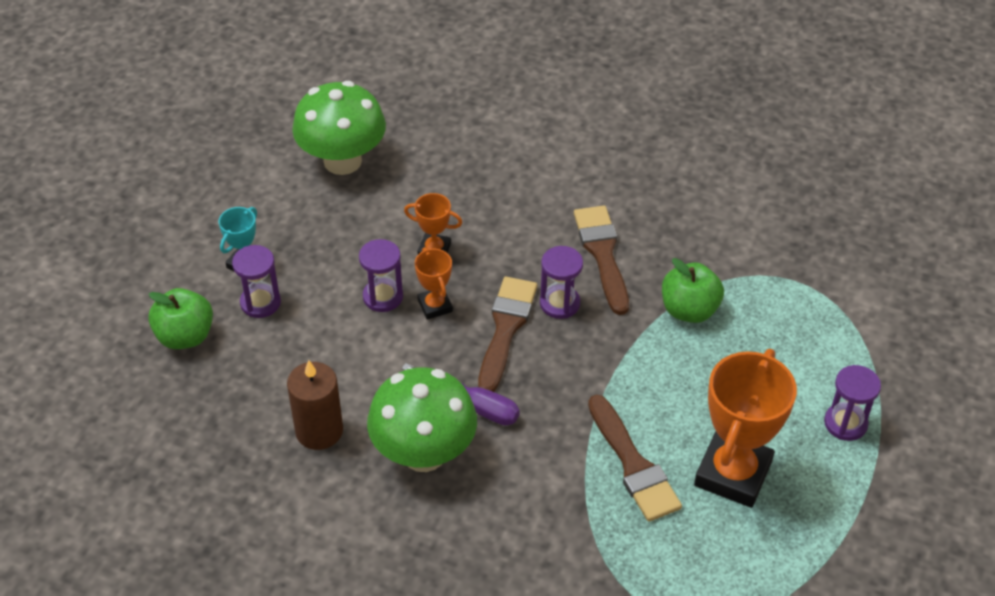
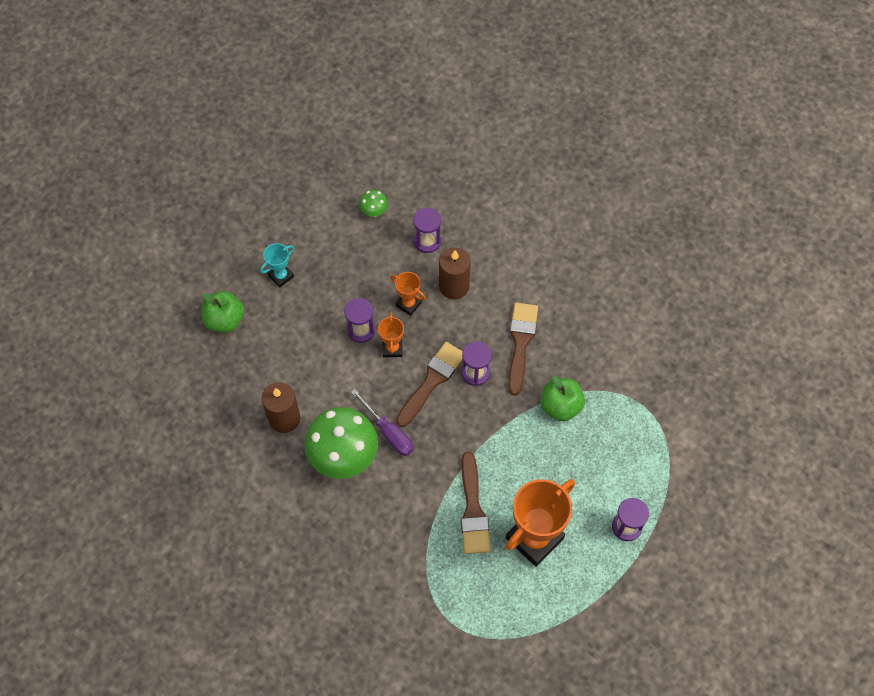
camera: 20 degrees right, 15 degrees up
purple hourglass [232,245,281,318] -> purple hourglass moved to [413,208,441,253]
green mushroom [292,81,386,175] -> green mushroom [359,190,388,217], size x0.44
none -> brown candle [439,247,471,300]

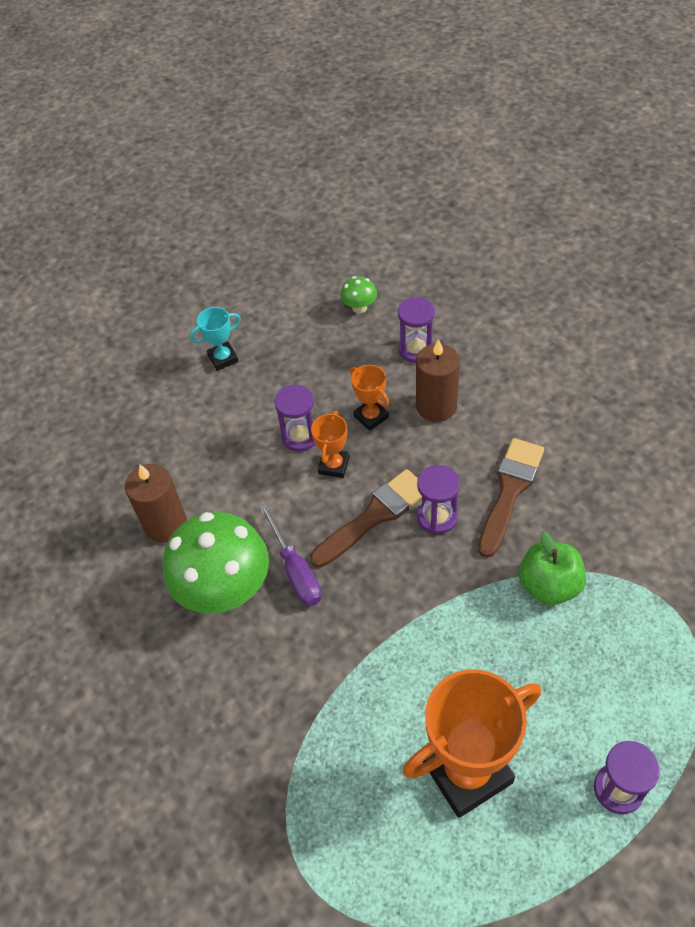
camera: 20 degrees right, 10 degrees down
green apple [201,291,244,333] -> none
brown brush [461,452,491,554] -> none

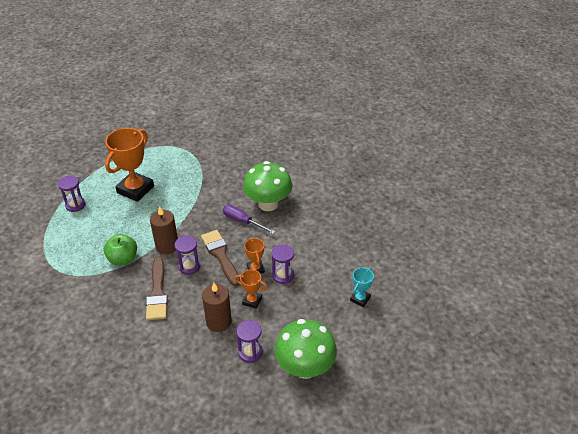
camera: 145 degrees right, 10 degrees down
brown candle [125,464,187,543] -> brown candle moved to [150,206,178,254]
brown brush [310,469,422,568] -> brown brush turned 135 degrees clockwise [201,230,240,286]
green mushroom [340,276,377,313] -> green mushroom [275,319,337,379], size x2.29

